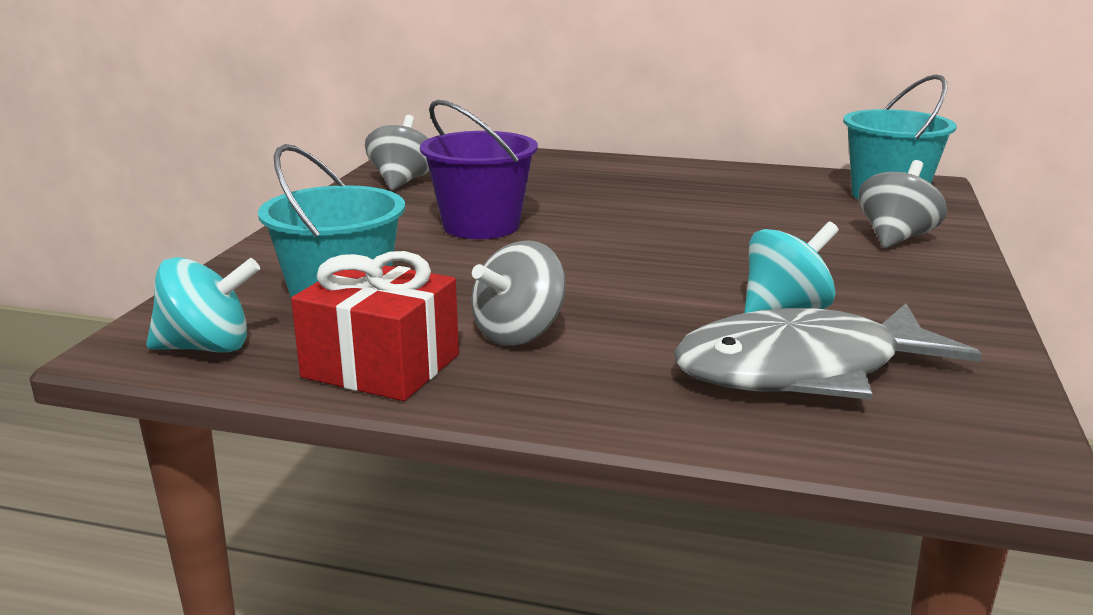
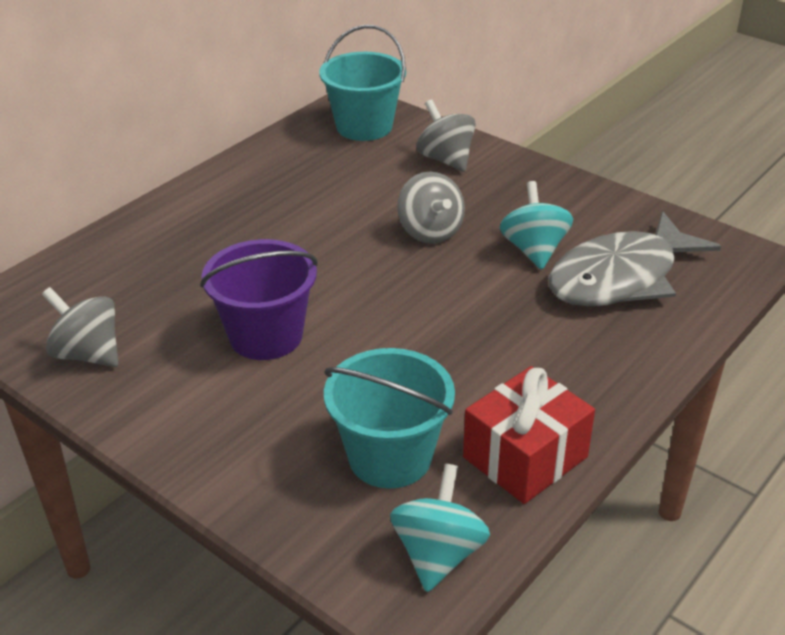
camera: 65 degrees left, 15 degrees up
grey spinning top [471,240,566,346] -> grey spinning top moved to [397,172,465,244]
grey fish [673,303,982,400] -> grey fish turned 45 degrees clockwise [548,211,721,306]

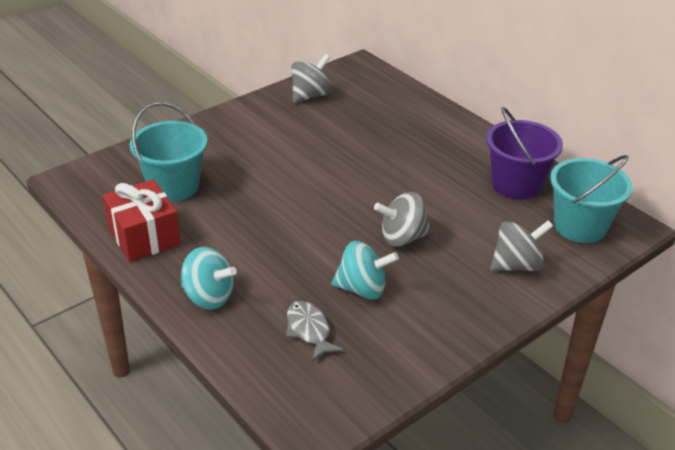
camera: 100 degrees right, 0 degrees up
purple bucket [200,239,318,360] -> purple bucket moved to [486,107,563,200]
turquoise spinning top [390,464,490,592] -> turquoise spinning top moved to [181,247,237,310]
grey fish [548,211,721,306] -> grey fish [286,301,344,362], size x0.48

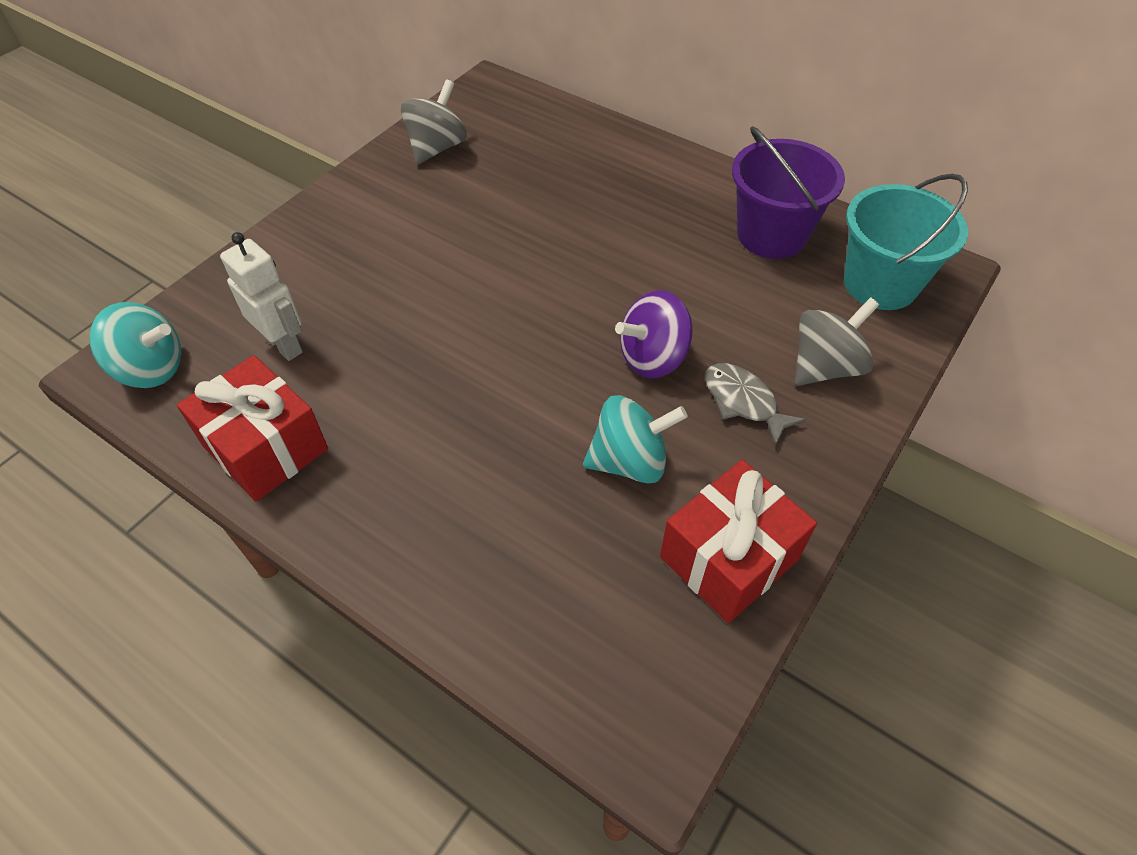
camera: 15 degrees left, 15 degrees up
turquoise bucket [129,102,208,202] -> white robot [220,232,303,361]
turquoise spinning top [181,247,237,310] -> turquoise spinning top moved to [89,302,181,388]
grey fish [286,301,344,362] -> grey fish moved to [705,363,807,447]
grey spinning top [374,192,431,247] -> purple spinning top [615,290,693,378]
none -> red gift [660,460,817,623]

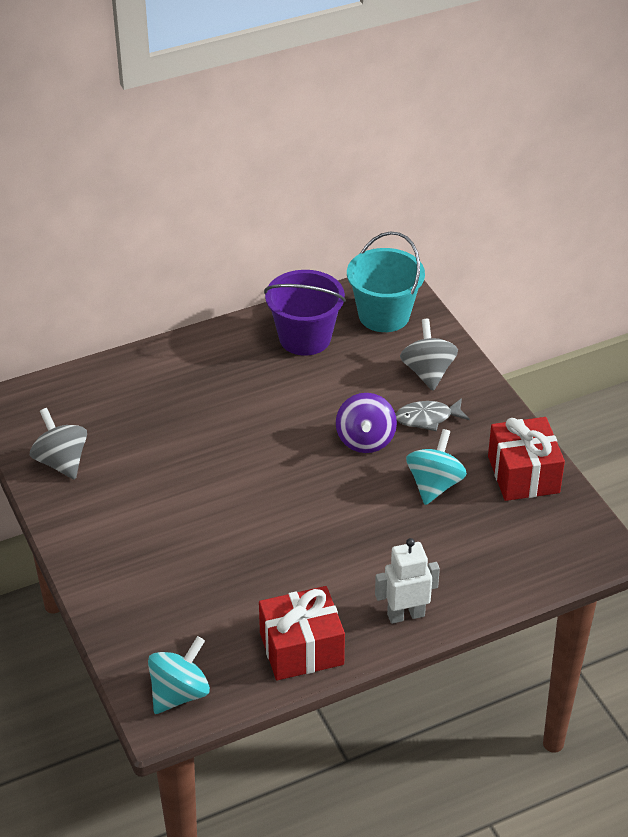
camera: 60 degrees left, 10 degrees down
white robot [220,232,303,361] -> white robot moved to [375,538,440,624]

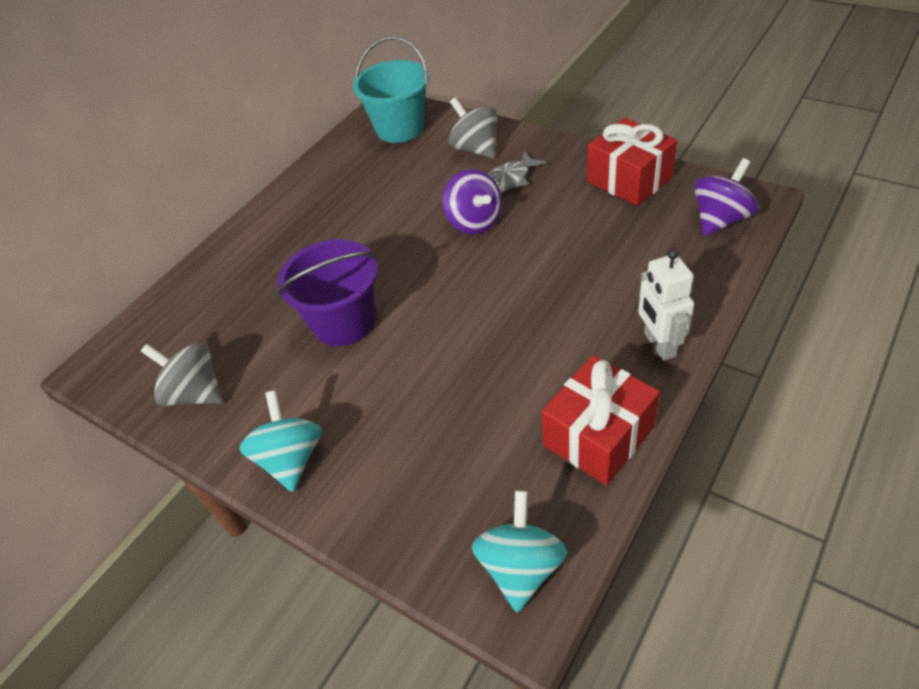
camera: 25 degrees left, 5 degrees up
purple bucket [264,270,346,356] -> purple bucket moved to [277,239,377,346]
white robot [375,538,440,624] -> white robot turned 60 degrees counterclockwise [638,249,694,361]
turquoise spinning top [406,429,467,505] -> turquoise spinning top moved to [239,390,322,492]
none -> purple spinning top [694,158,758,236]

